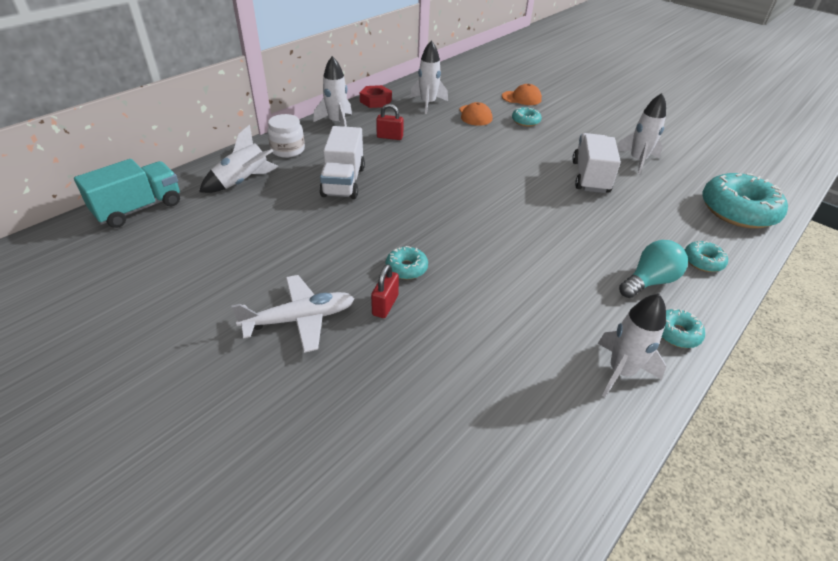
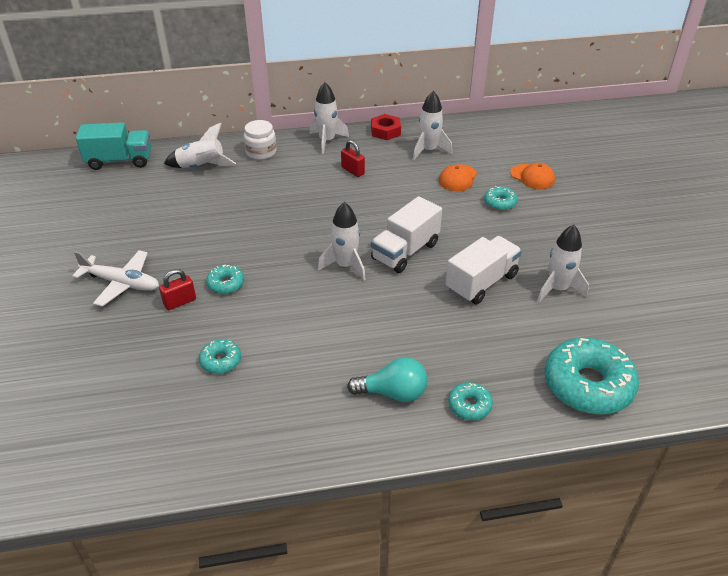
camera: 40 degrees right, 0 degrees up
white truck [319,126,365,199] -> white truck moved to [371,196,442,273]
white rocket [598,294,666,397] -> white rocket moved to [318,202,366,281]
turquoise donut [662,309,705,348] -> turquoise donut moved to [199,339,241,374]

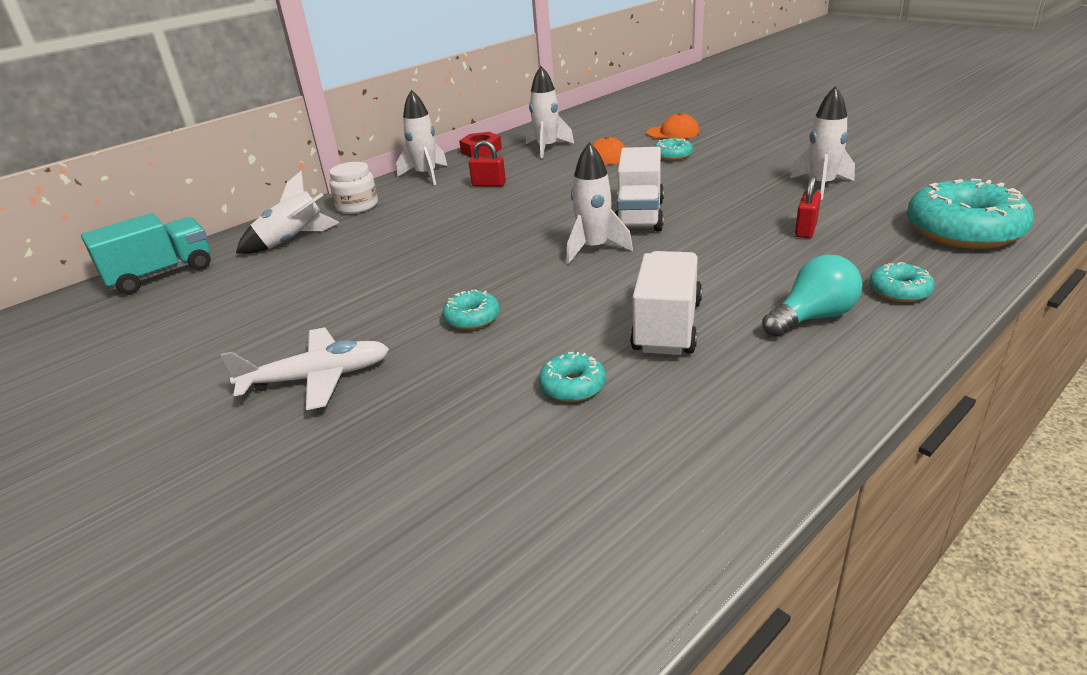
camera: 30 degrees left, 10 degrees down
red padlock [159,269,196,310] -> red padlock moved to [795,176,821,238]
white truck [446,236,522,304] -> white truck moved to [630,251,702,355]

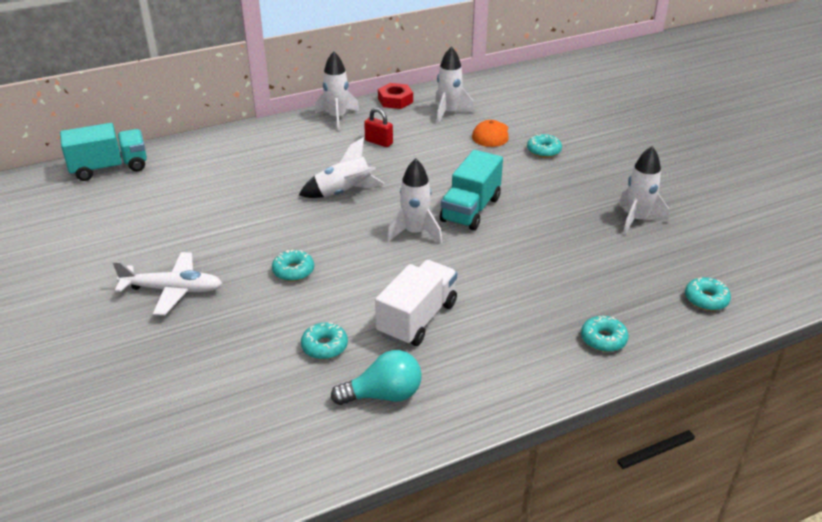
camera: 15 degrees right, 5 degrees up
white rocket [236,171,340,254] -> white rocket moved to [299,137,384,198]
white jar [329,162,378,214] -> none
white truck [615,147,664,231] -> turquoise truck [440,150,503,230]
orange cap [646,113,700,139] -> none
turquoise light bulb [762,254,863,337] -> turquoise light bulb moved to [331,350,422,405]
red padlock [795,176,821,238] -> none
turquoise donut [907,179,1034,249] -> turquoise donut [685,277,731,311], size x0.47

